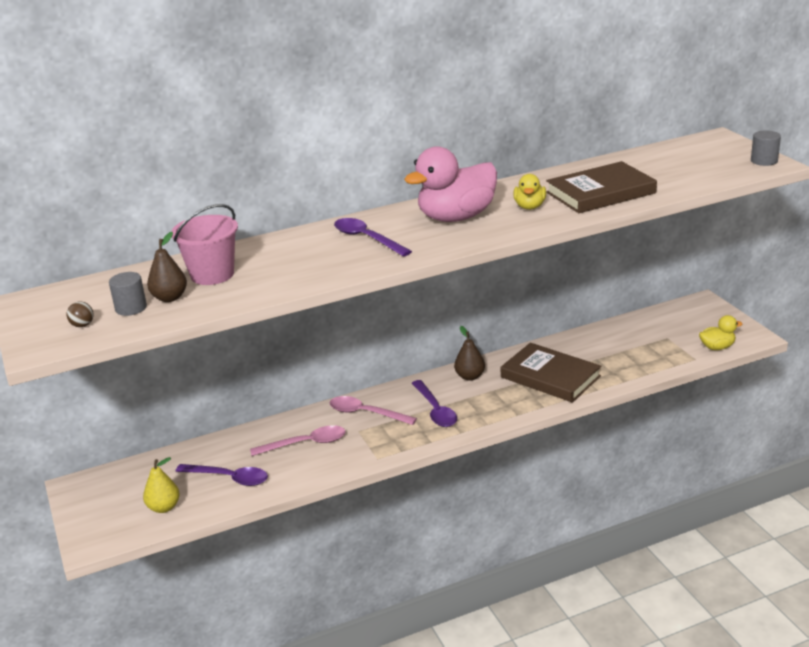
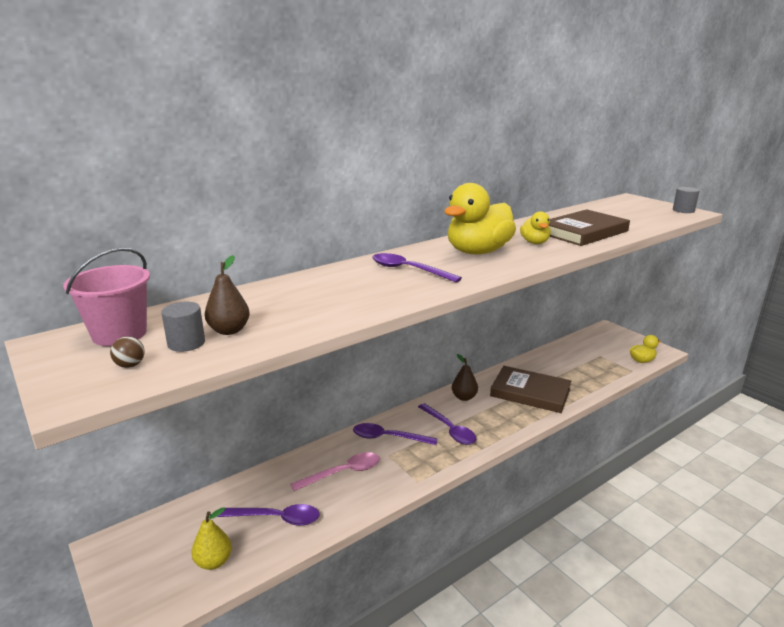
camera: 15 degrees left, 5 degrees down
pink bucket [171,204,238,285] -> pink bucket moved to [63,247,150,346]
pink spoon [330,396,417,425] -> purple spoon [353,423,438,445]
pink duck [404,146,497,222] -> yellow duck [444,183,516,254]

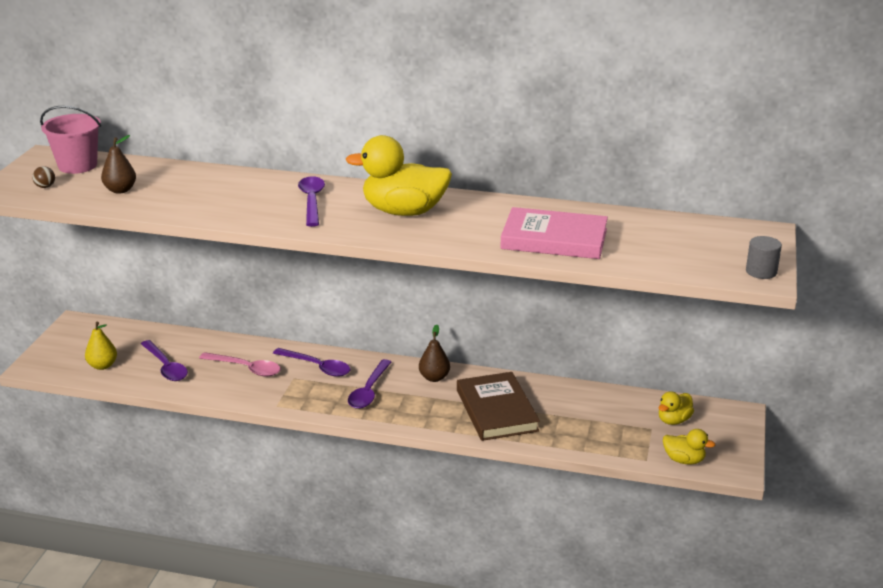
camera: 50 degrees right, 5 degrees up
grey cylinder [161,302,205,352] -> none
purple spoon [353,423,438,445] -> purple spoon turned 150 degrees clockwise [273,348,350,377]
yellow duck [520,211,551,244] -> yellow duck moved to [659,391,694,425]
brown book [548,209,630,246] -> pink book [501,207,608,259]

